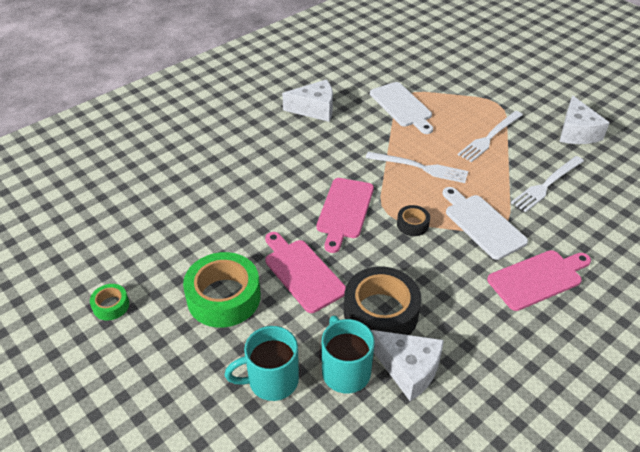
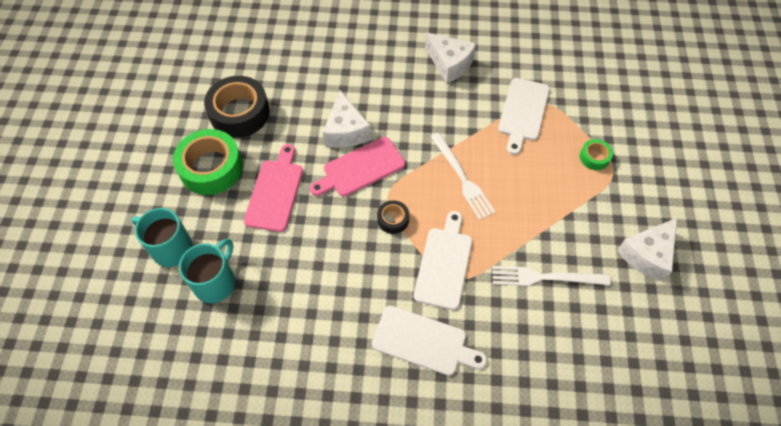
camera: 45 degrees right, 15 degrees up
green tape [90,284,129,320] -> green tape moved to [580,139,613,170]
black tape [344,266,421,335] -> black tape moved to [204,76,270,138]
white cheese [371,330,444,401] -> white cheese moved to [323,90,371,148]
white fork [458,111,523,162] -> none
pink cutting board [487,250,591,311] -> white cutting board [372,306,487,376]

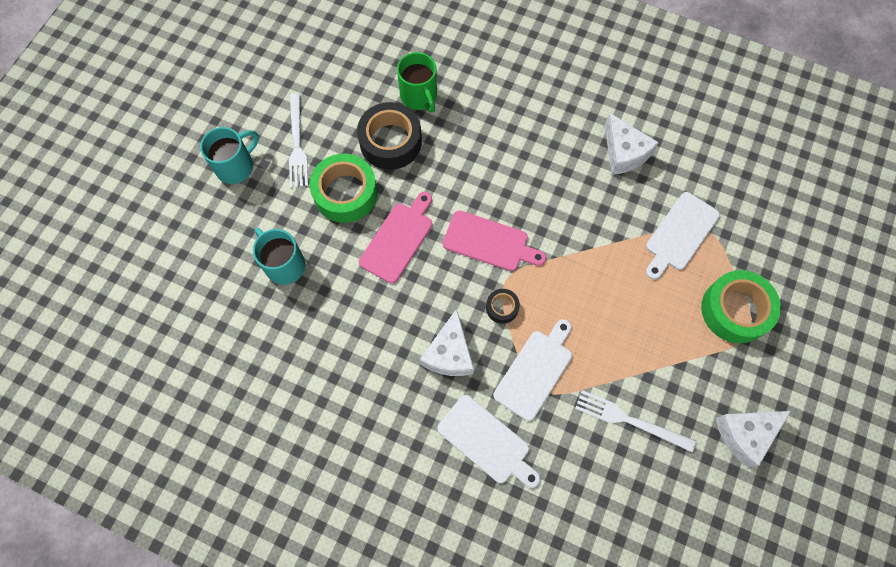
camera: 20 degrees right, 10 degrees up
turquoise mug [179,239,235,303] -> turquoise mug moved to [200,127,259,184]
pink cutting board [309,137,405,197] -> pink cutting board turned 150 degrees counterclockwise [443,210,546,271]
white cheese [323,90,371,148] -> white cheese moved to [420,309,474,376]
white fork [431,133,495,220] -> white fork moved to [289,94,308,188]
green tape [580,139,613,170] -> green tape [701,270,781,343], size x2.07
none -> green mug [397,52,437,113]

